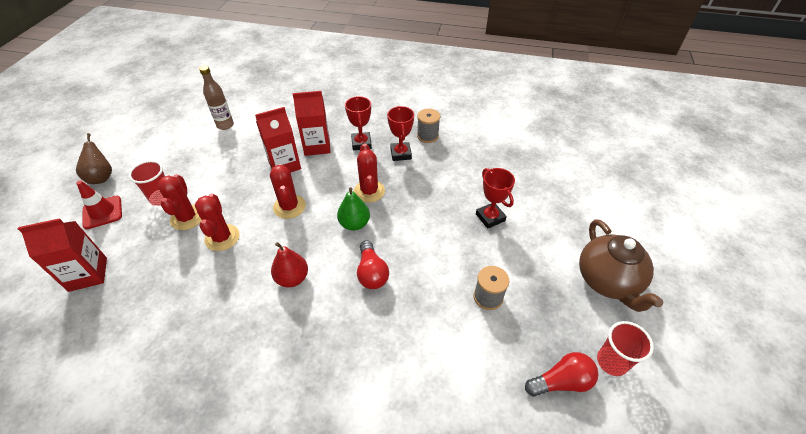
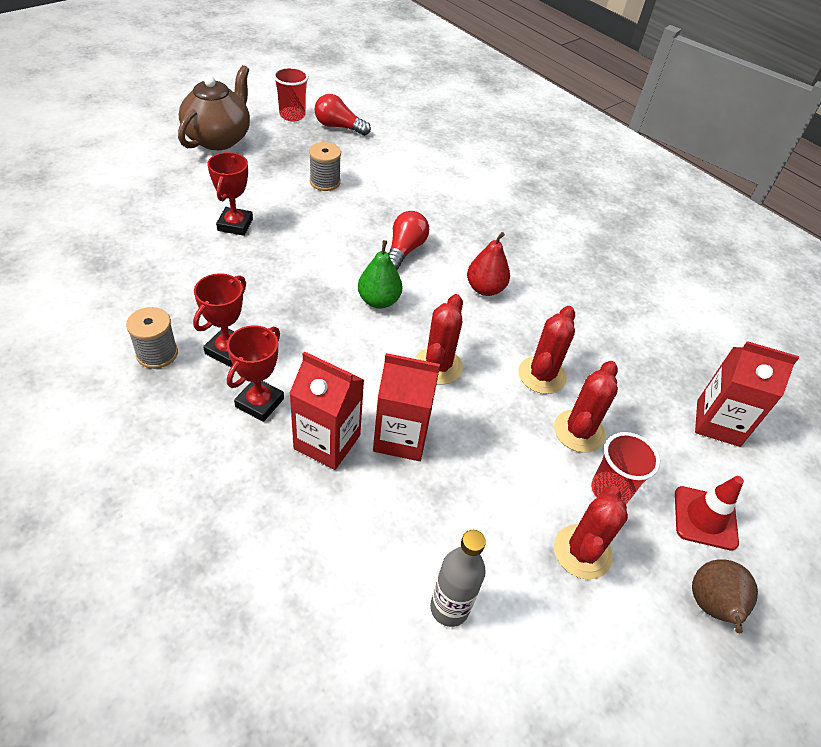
camera: 150 degrees left, 0 degrees up
brown bottle [199,65,234,130] -> grey bottle [430,530,486,627]
red cactus [354,143,385,203] -> red cactus moved to [554,486,628,580]

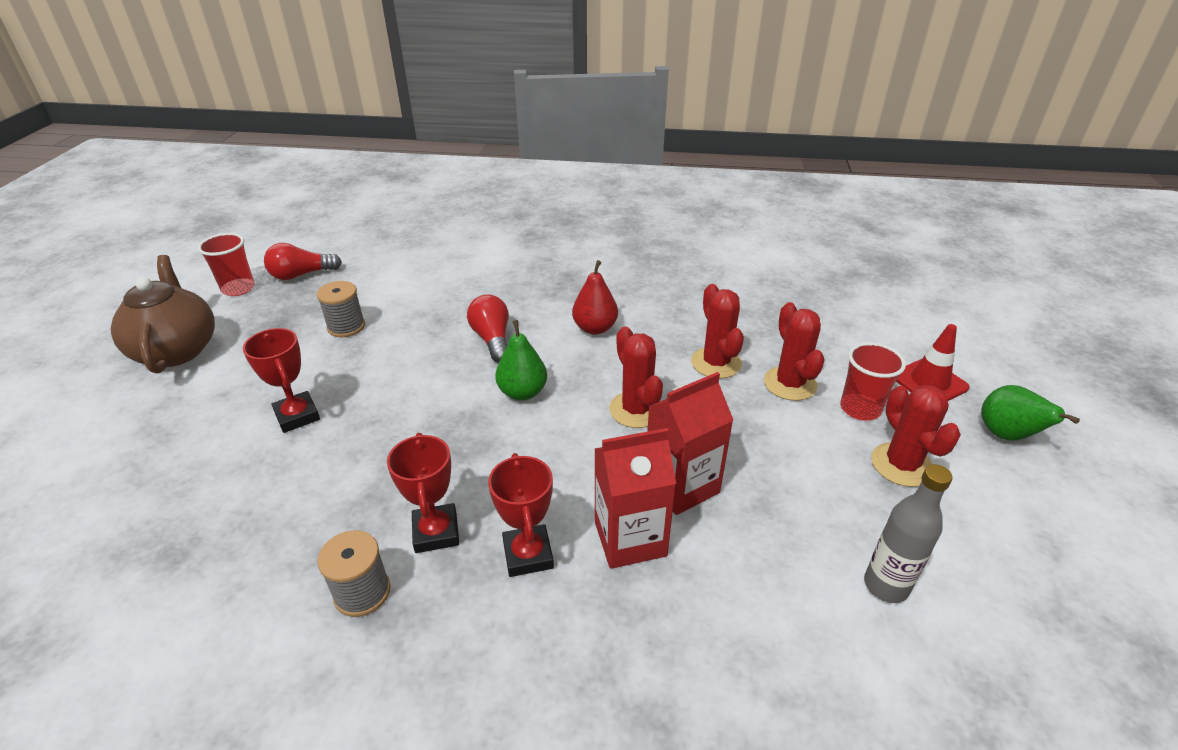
camera: 35 degrees left, 10 degrees down
brown pear [692,559,758,633] -> green pear [981,385,1080,441]
red carton [695,341,799,447] -> none

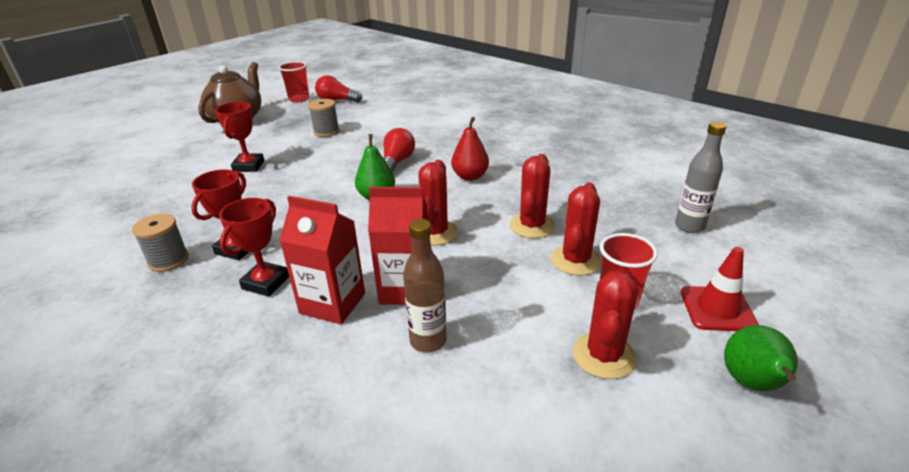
camera: 35 degrees right, 5 degrees down
grey bottle [864,464,953,603] -> grey bottle moved to [675,122,727,233]
none -> brown bottle [403,219,447,352]

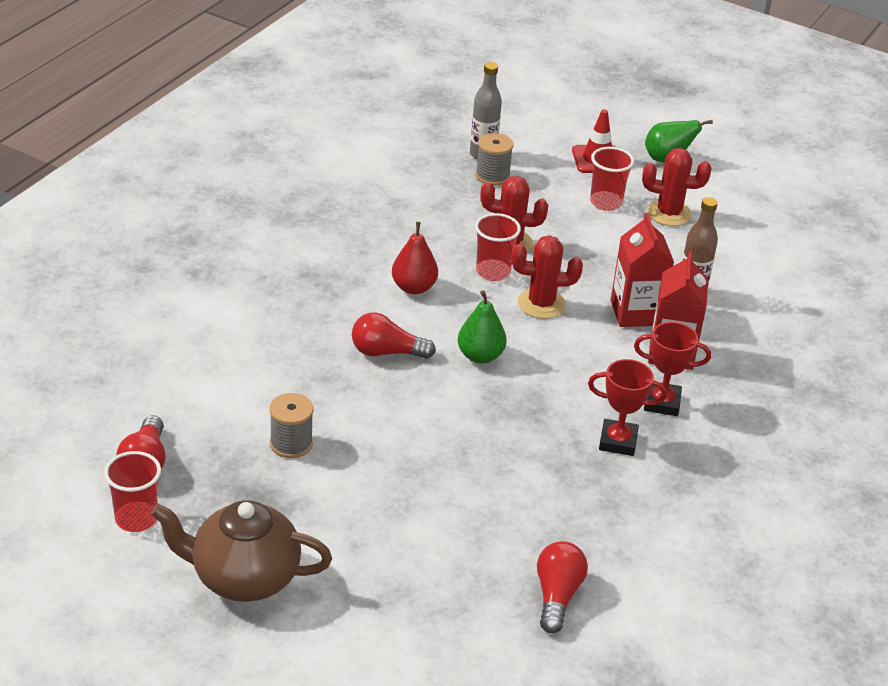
camera: 105 degrees left, 5 degrees up
grey spool [132,214,189,272] -> grey spool moved to [476,133,514,186]
red trophy [215,102,264,172] -> none
red cactus [551,182,601,276] -> none
none -> red cup [475,213,521,281]
none -> red light bulb [537,541,588,633]

